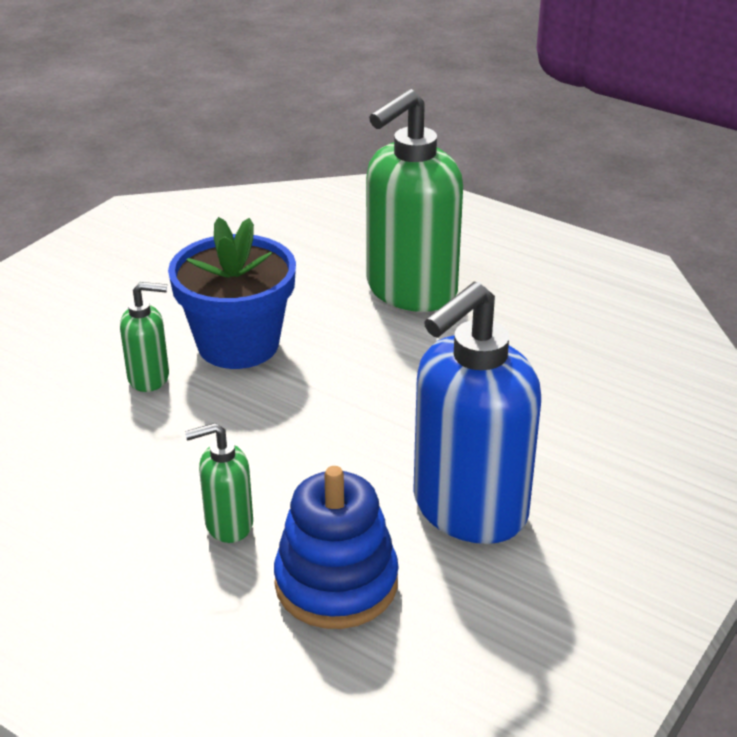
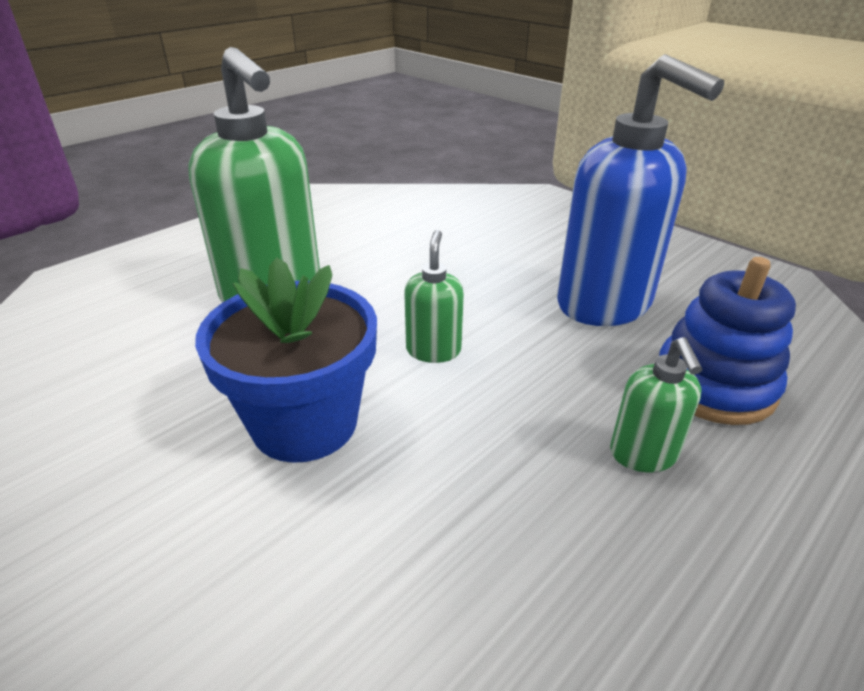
camera: 80 degrees left, 0 degrees up
green soap dispenser [120,282,169,392] -> green soap dispenser moved to [404,230,464,363]

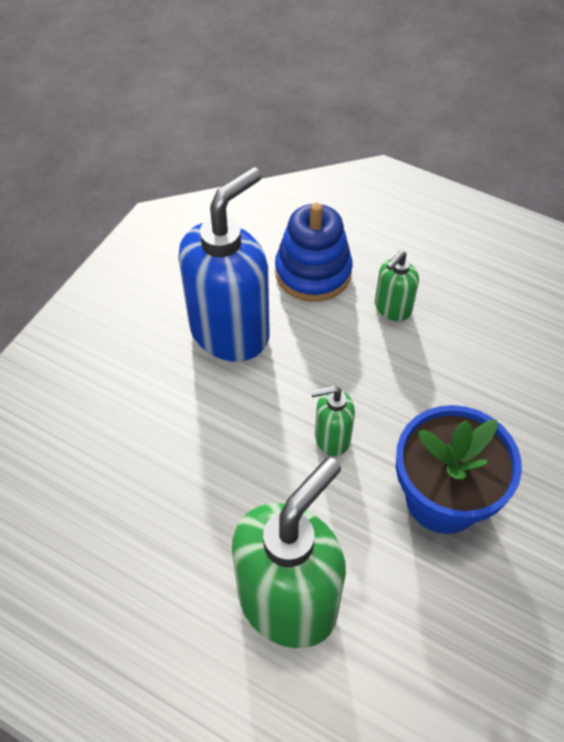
camera: 105 degrees left, 20 degrees up
green soap dispenser [610,337,702,473] -> green soap dispenser turned 150 degrees clockwise [375,251,419,321]

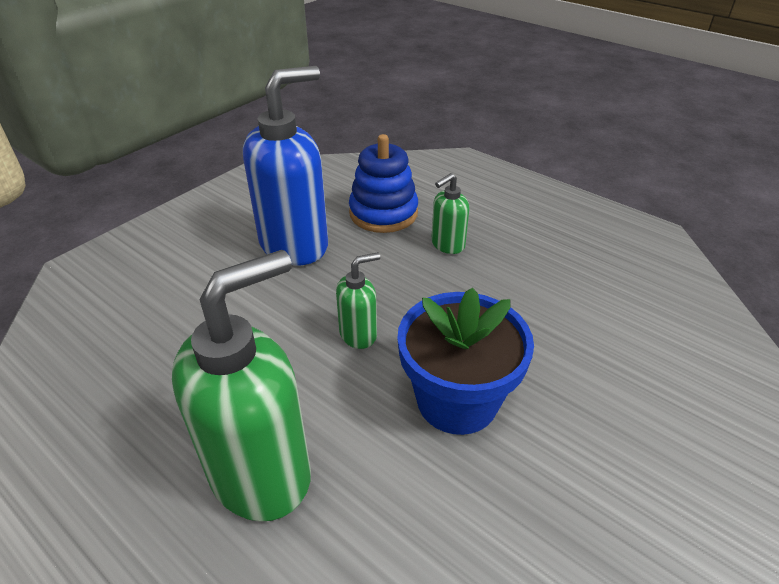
camera: 10 degrees right, 15 degrees down
green soap dispenser [311,385,355,456] -> green soap dispenser turned 150 degrees clockwise [336,252,380,349]

